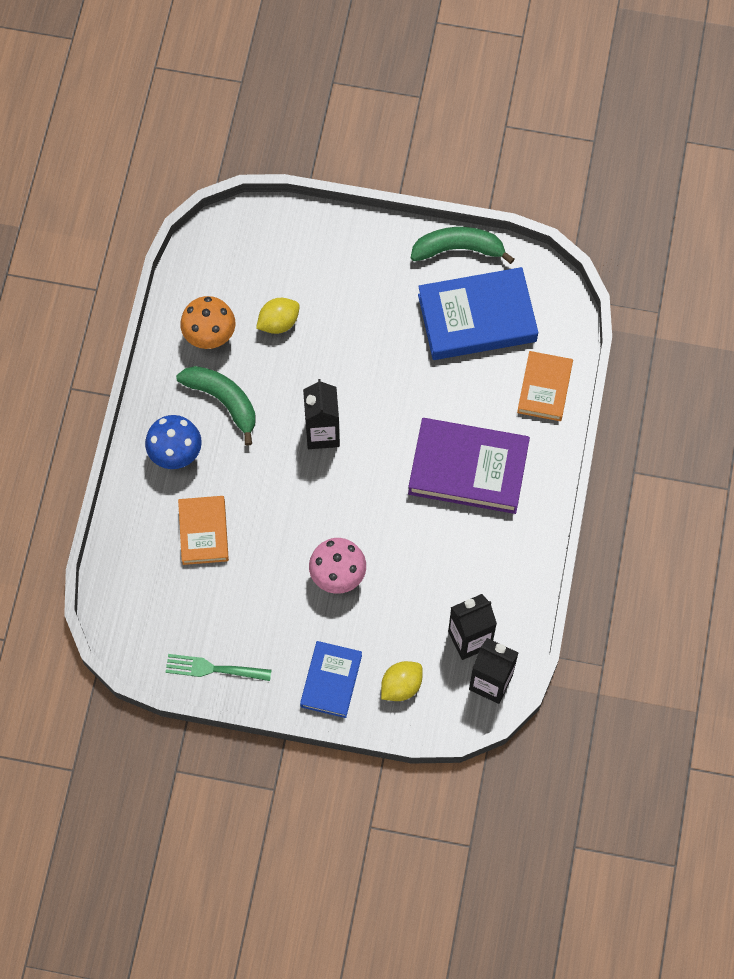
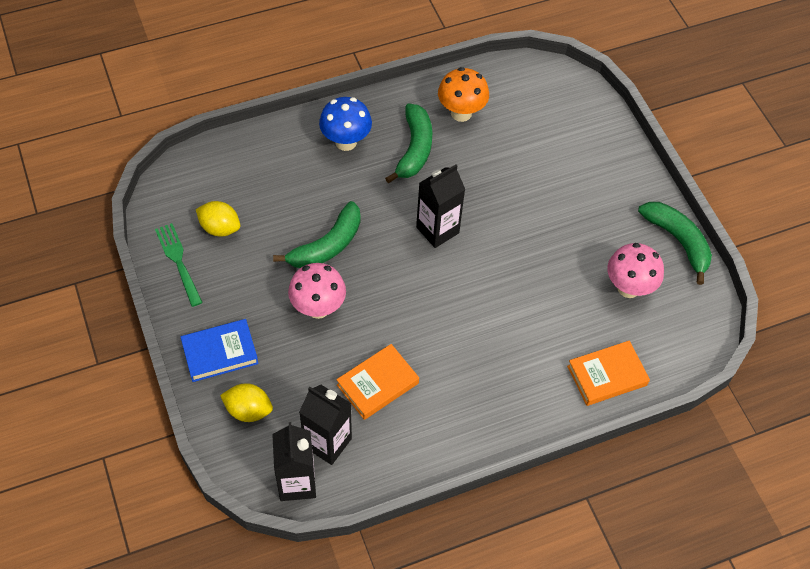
camera: 55 degrees right, 10 degrees down
orange book [178,496,229,565] -> orange book moved to [336,344,419,420]
yellow lemon [256,298,300,334] -> yellow lemon moved to [196,201,240,237]
purple book [408,418,530,514] -> none
blue book [418,267,538,360] -> pink mushroom [607,243,664,298]
none -> green banana [273,201,361,268]

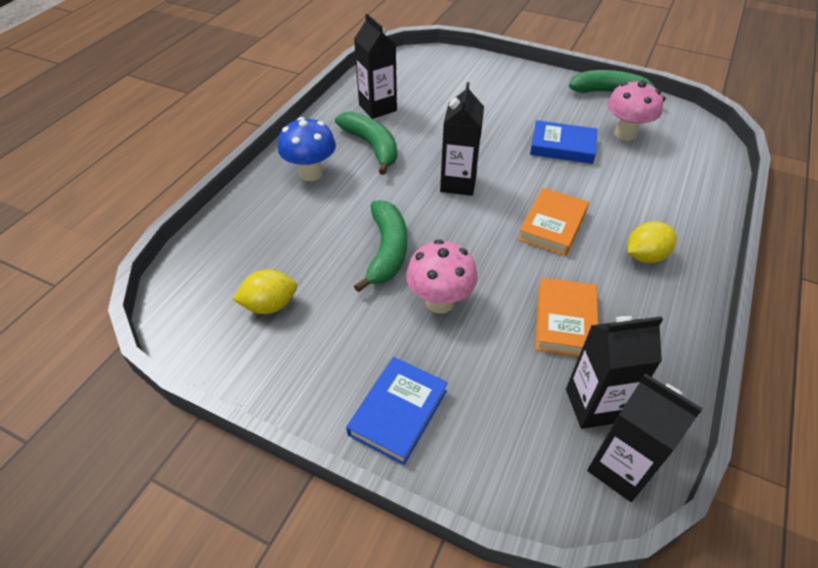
camera: 40 degrees left, 10 degrees down
green fork [155,223,203,307] -> none
yellow lemon [220,383,273,422] -> yellow lemon moved to [627,221,677,263]
orange mushroom [438,67,489,122] -> black carton [354,14,397,119]
orange book [567,341,650,406] -> orange book moved to [518,188,589,256]
none -> blue book [530,120,597,164]

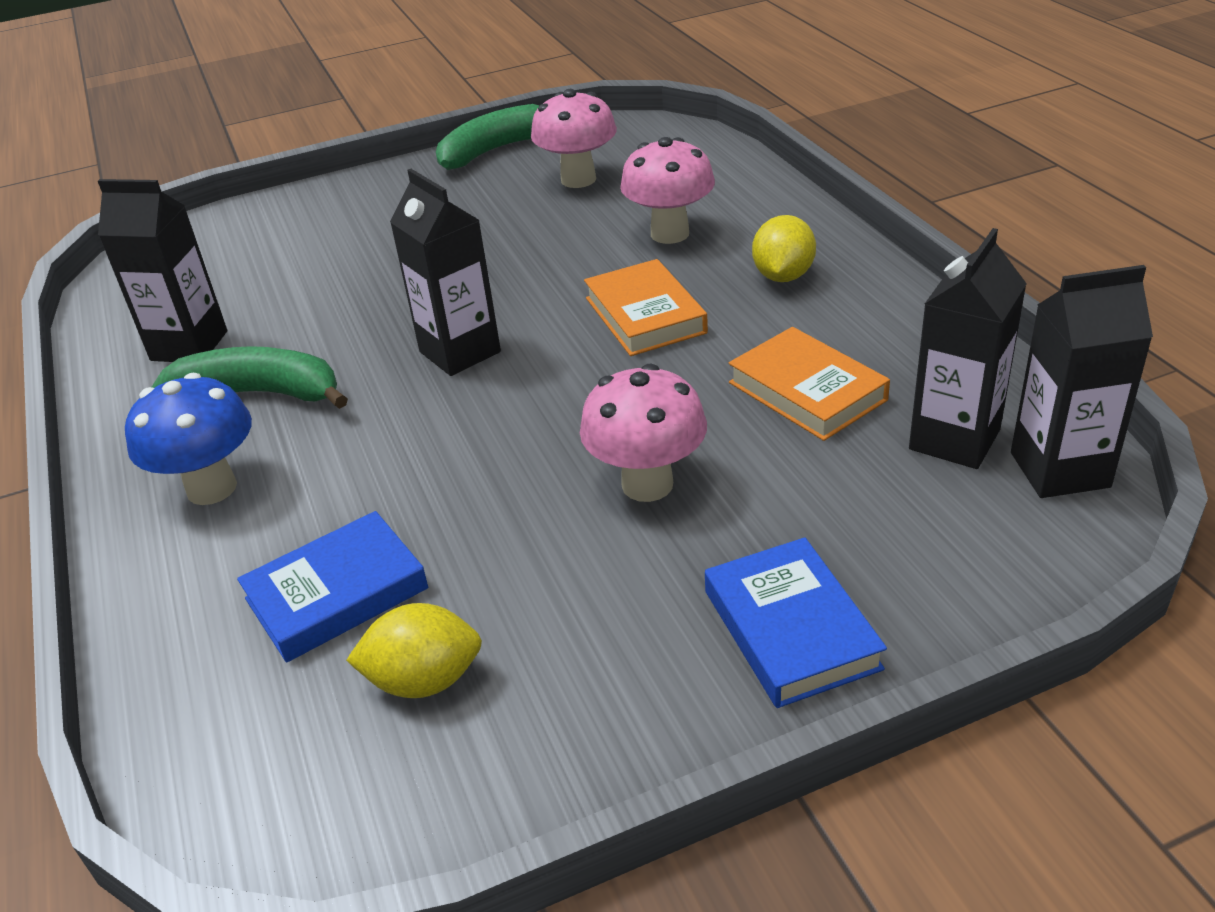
camera: 45 degrees left, 10 degrees down
yellow lemon [233,269,297,314] -> yellow lemon turned 60 degrees clockwise [346,603,482,698]
green banana [354,200,407,292] -> none
blue book [530,120,597,164] -> blue book moved to [237,511,428,663]
none -> pink mushroom [620,137,715,244]

